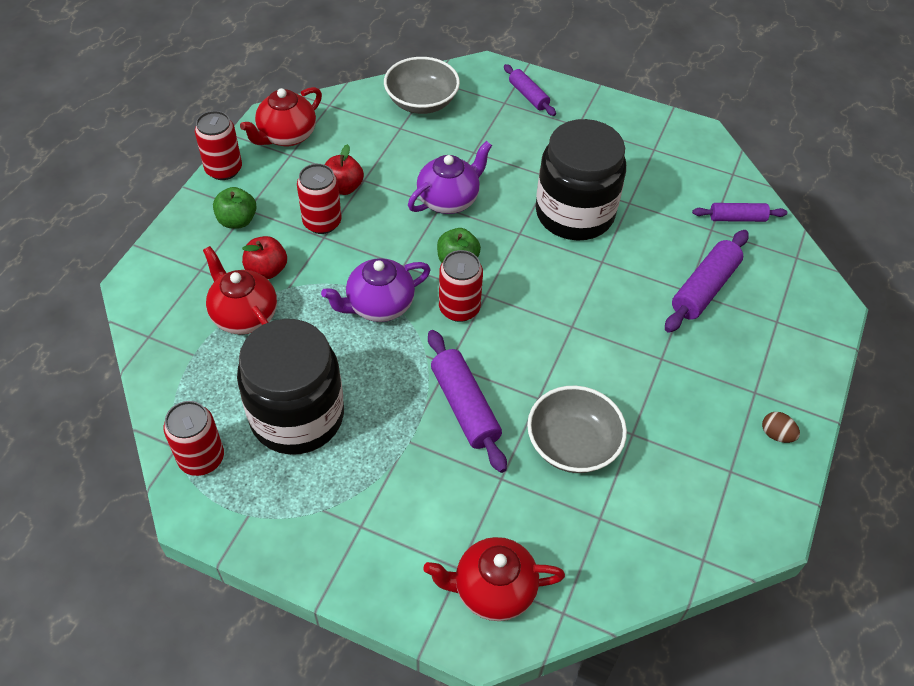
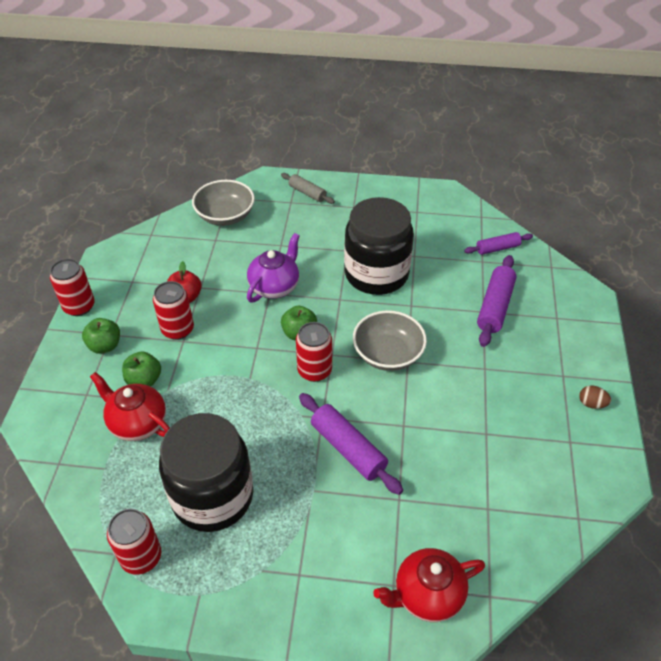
camera: 15 degrees left, 5 degrees down
red teapot [240,87,322,147] -> none
red apple [242,236,287,279] -> green apple [122,351,161,387]
purple teapot [321,258,431,322] -> none
purple rolling pin [504,64,556,116] -> grey rolling pin [281,173,335,204]
grey bowl [527,386,627,473] -> grey bowl moved to [353,310,427,371]

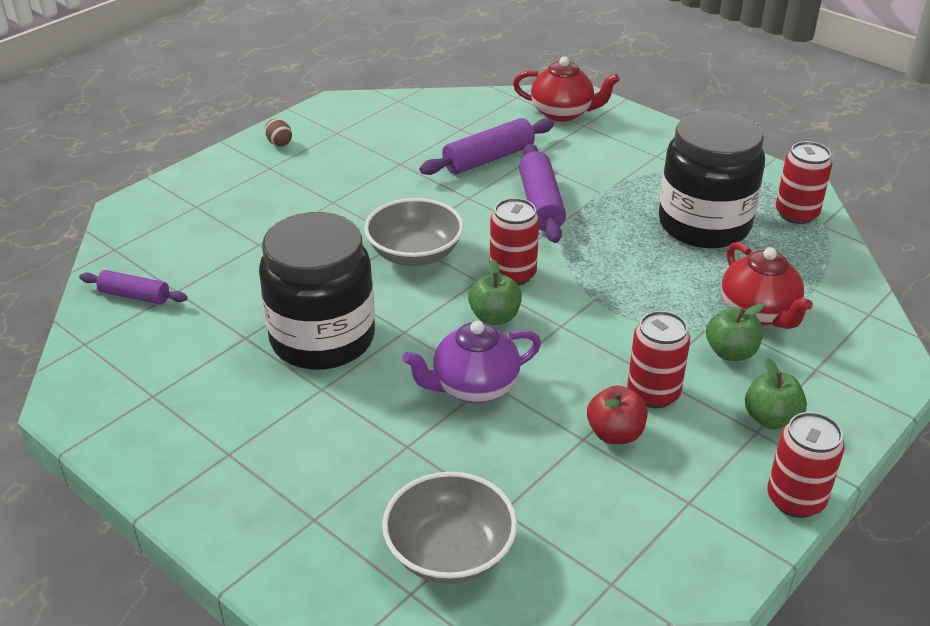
camera: 145 degrees left, 10 degrees down
grey rolling pin [281,173,335,204] -> none
purple rolling pin [477,255,516,347] -> purple rolling pin moved to [419,118,554,175]

